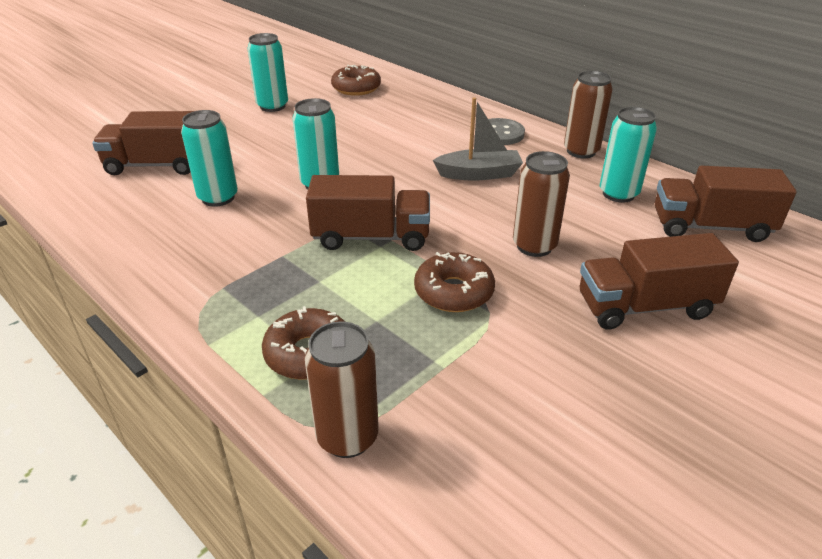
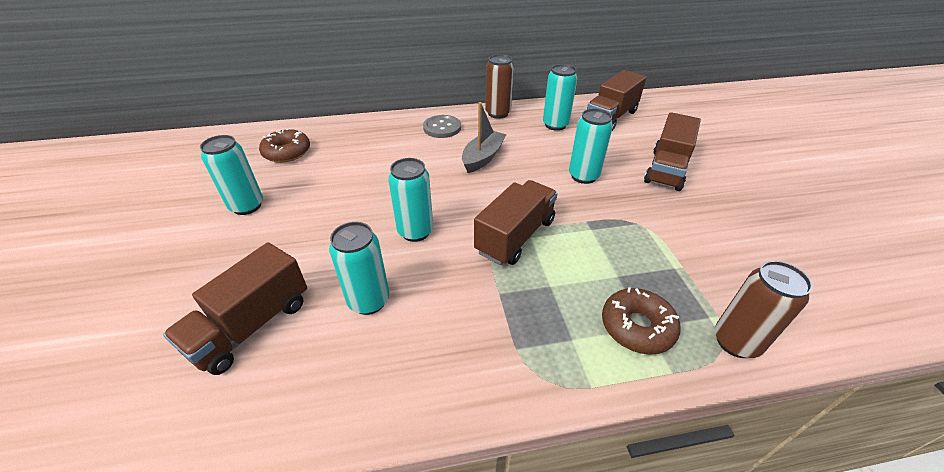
camera: 55 degrees left, 5 degrees up
brown donut [414,252,495,312] -> none
brown can [513,151,570,257] -> turquoise can [569,108,613,184]

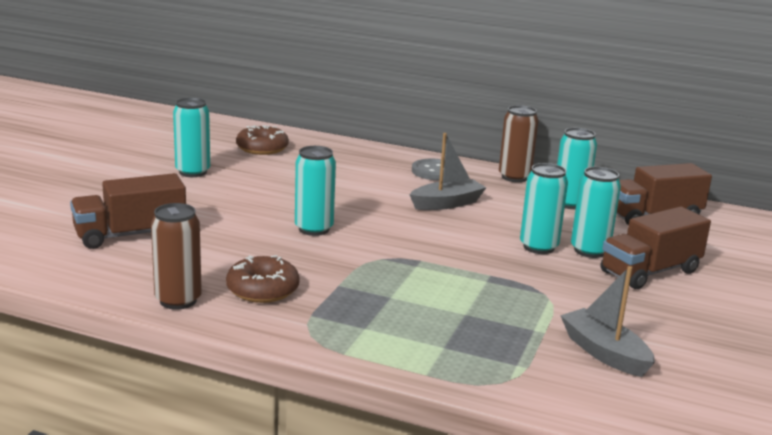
camera: 30 degrees right, 20 degrees down
turquoise can [329,222,390,315] -> turquoise can moved to [571,167,621,258]
brown truck [474,180,558,265] -> none
brown donut [602,287,681,355] -> brown donut moved to [226,255,300,303]
brown can [715,261,813,358] -> brown can moved to [151,203,202,310]
none -> grey boat [560,266,655,377]

